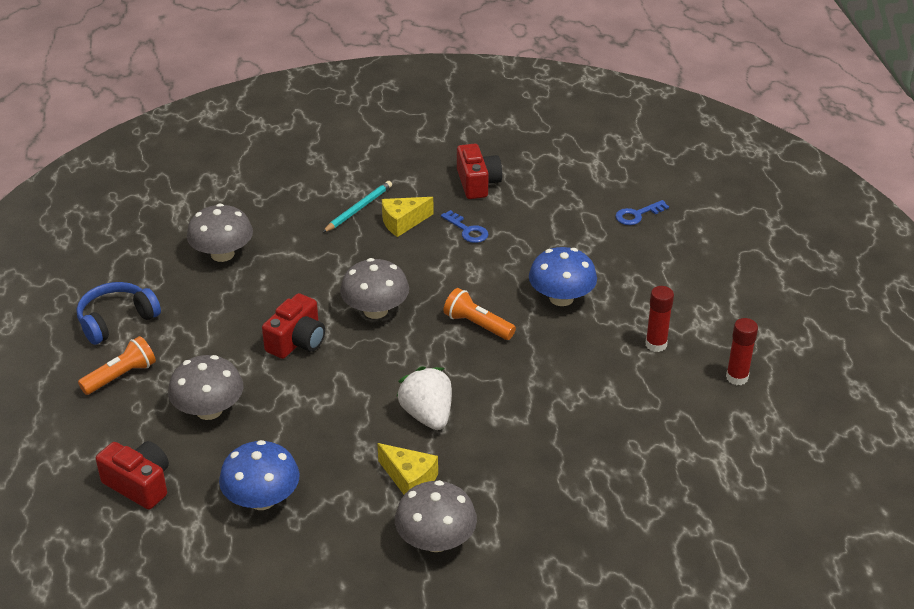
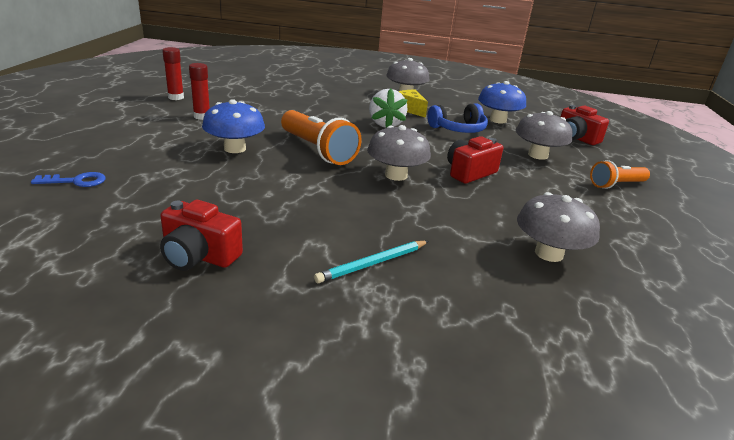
camera: 165 degrees left, 10 degrees down
blue headphones [76,282,161,345] -> blue headphones moved to [427,103,488,133]
yellow cheese [382,197,434,237] -> none
blue key [441,210,488,243] -> none
orange flashlight [444,288,516,340] -> orange flashlight [281,110,362,165], size x1.63
red camera [457,144,502,199] -> red camera turned 75 degrees counterclockwise [160,200,243,271]

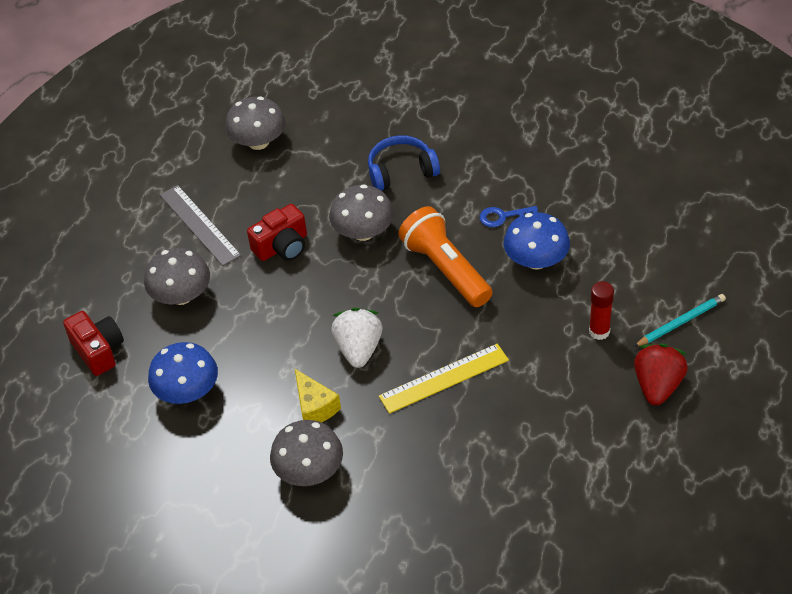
camera: 170 degrees left, 20 degrees up
blue key [31,172,106,187] -> blue key moved to [479,206,538,227]
red camera [160,200,243,271] -> none
red glue stick [162,47,184,100] -> red strawberry [634,344,688,405]
turquoise pencil [314,241,429,283] -> turquoise pencil moved to [634,294,726,347]
blue headphones [427,103,488,133] -> blue headphones moved to [368,135,440,191]
orange flashlight [590,160,650,189] -> none
none -> grey ruler [160,185,241,266]
none -> yellow ruler [379,343,509,414]

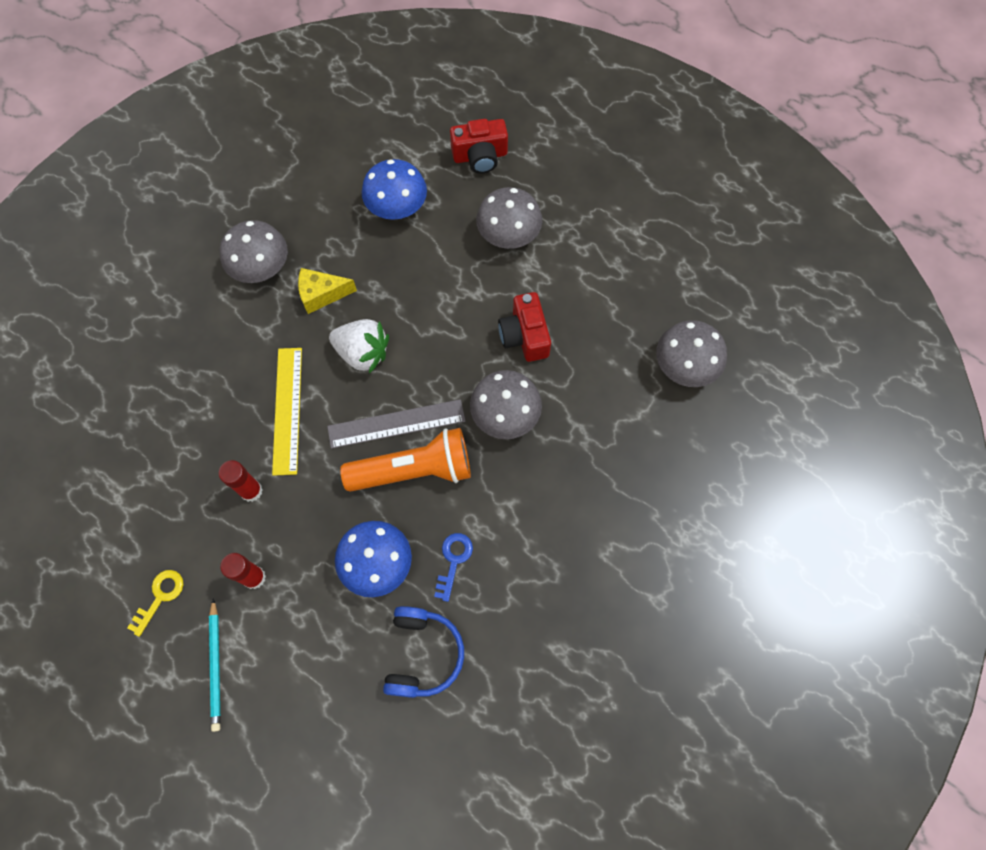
camera: 110 degrees right, 20 degrees up
grey ruler [160,185,241,266] -> grey ruler moved to [327,399,465,449]
blue headphones [368,135,440,191] -> blue headphones moved to [383,606,464,698]
red strawberry [634,344,688,405] -> yellow key [127,570,184,637]
none -> red glue stick [218,460,263,502]

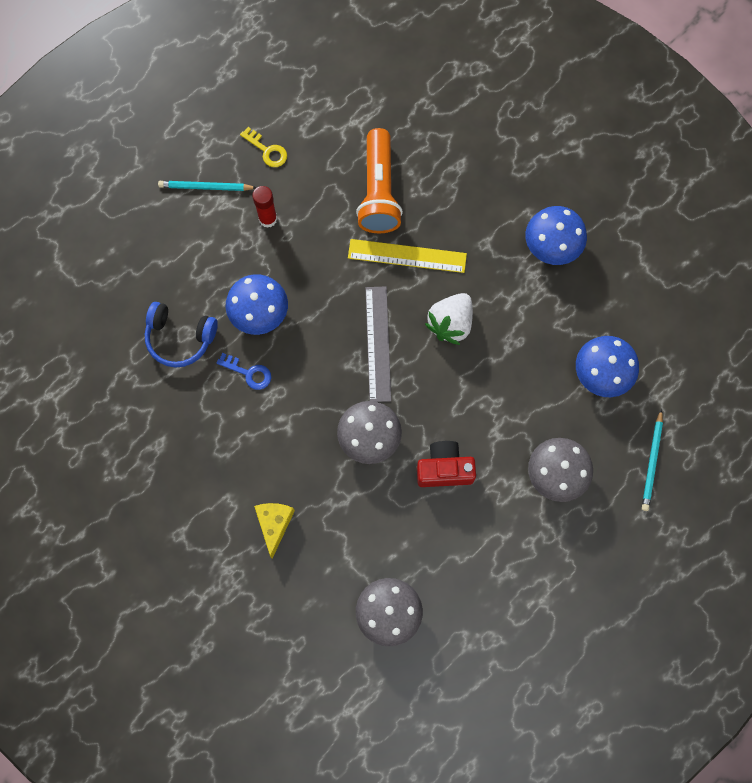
camera: 100 degrees right, 5 degrees up
red glue stick [218,460,263,502] -> none
grey mushroom [220,220,288,283] -> blue mushroom [526,206,587,265]
yellow cheese [298,268,357,314] -> yellow cheese moved to [254,503,295,559]
orange flashlight [340,428,471,492] -> orange flashlight moved to [356,128,403,233]
red camera [450,119,508,174] -> turquoise pencil [642,409,663,511]

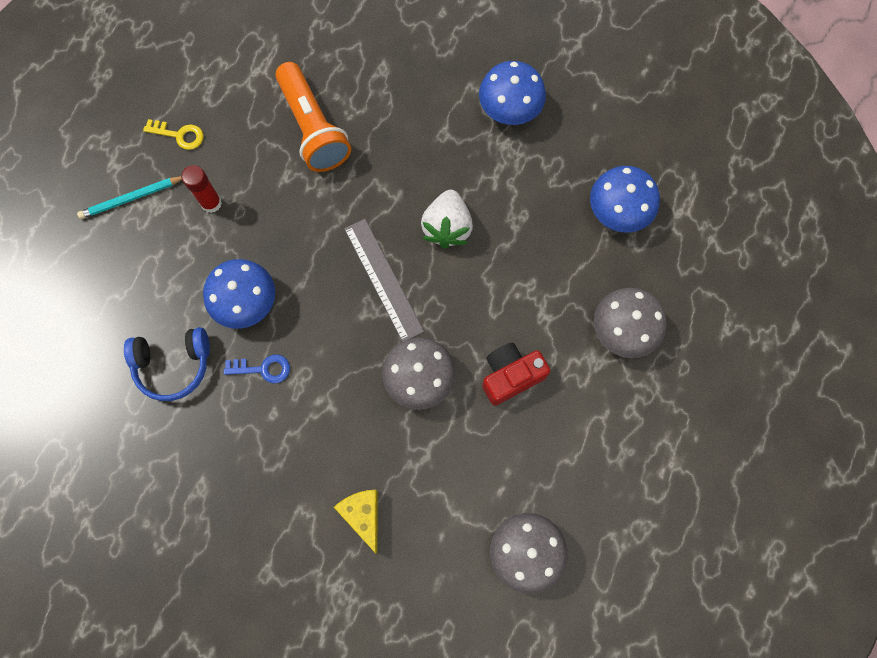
camera: 25 degrees left, 0 degrees up
yellow ruler [348,239,467,273] -> none
turquoise pencil [642,409,663,511] -> none

